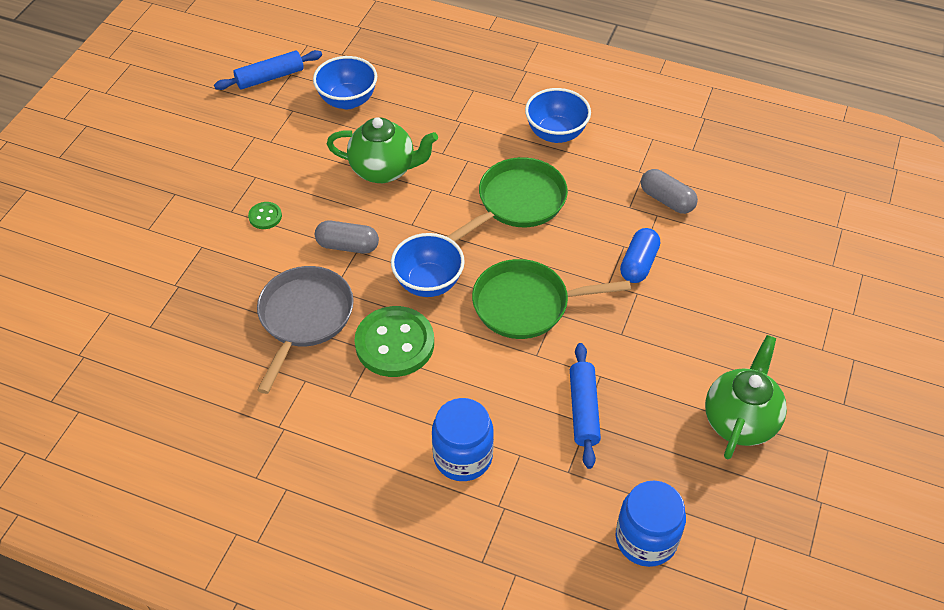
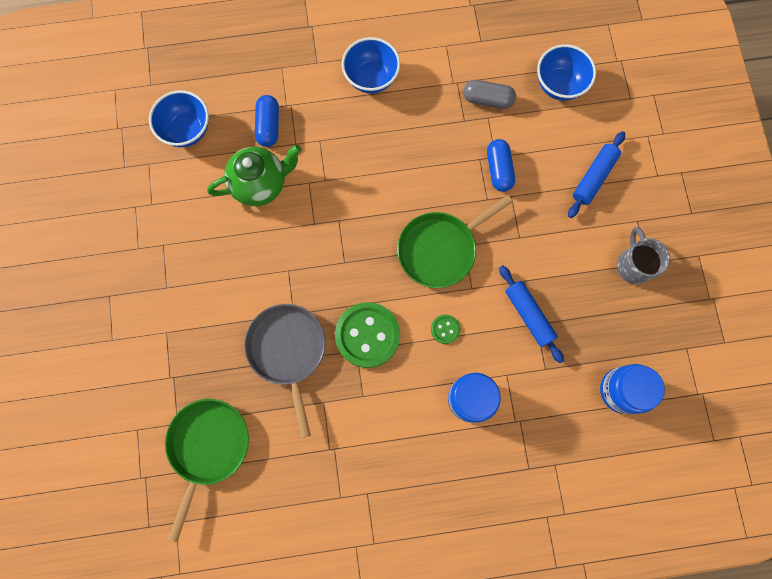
camera: 30 degrees left, 25 degrees up
blue rolling pin [214,50,322,90] -> blue rolling pin moved to [568,131,625,218]
green button [248,202,282,229] -> green button moved to [431,315,460,344]
grey capsule [315,221,379,254] -> none
blue bowl [391,233,465,297] -> blue bowl moved to [537,44,596,101]
green pan [447,157,568,242] -> green pan moved to [165,399,249,542]
green teapot [705,335,787,459] -> grey mug [617,227,670,285]
none -> blue capsule [255,95,279,147]

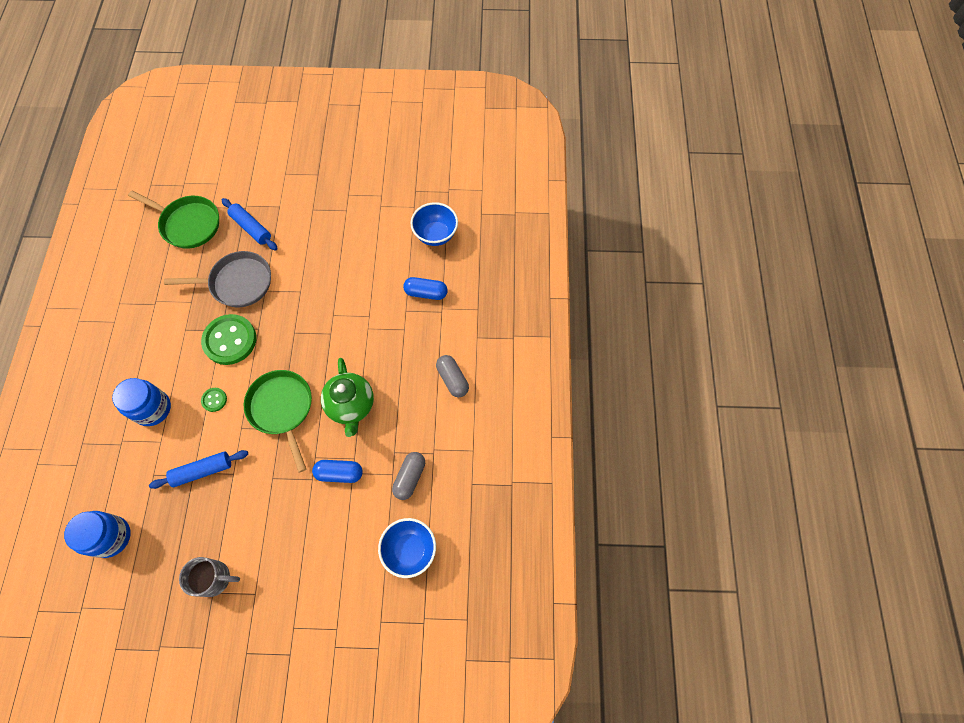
camera: 100 degrees right, 10 degrees down
green teapot [207,145,301,206] -> green teapot moved to [321,358,374,437]
blue bowl [342,37,400,94] -> grey capsule [436,355,469,397]
blue rolling pin [568,131,625,218] -> blue rolling pin moved to [222,198,278,251]

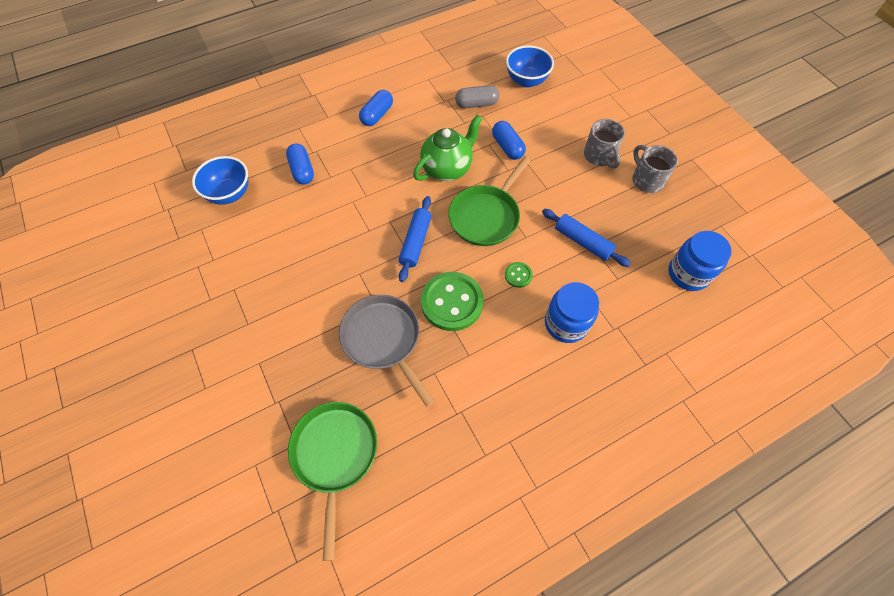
camera: 120 degrees left, 5 degrees down
blue rolling pin [222,198,278,251] -> blue rolling pin moved to [399,196,432,282]
grey capsule [436,355,469,397] -> blue capsule [359,90,393,126]
none -> grey mug [584,119,625,169]

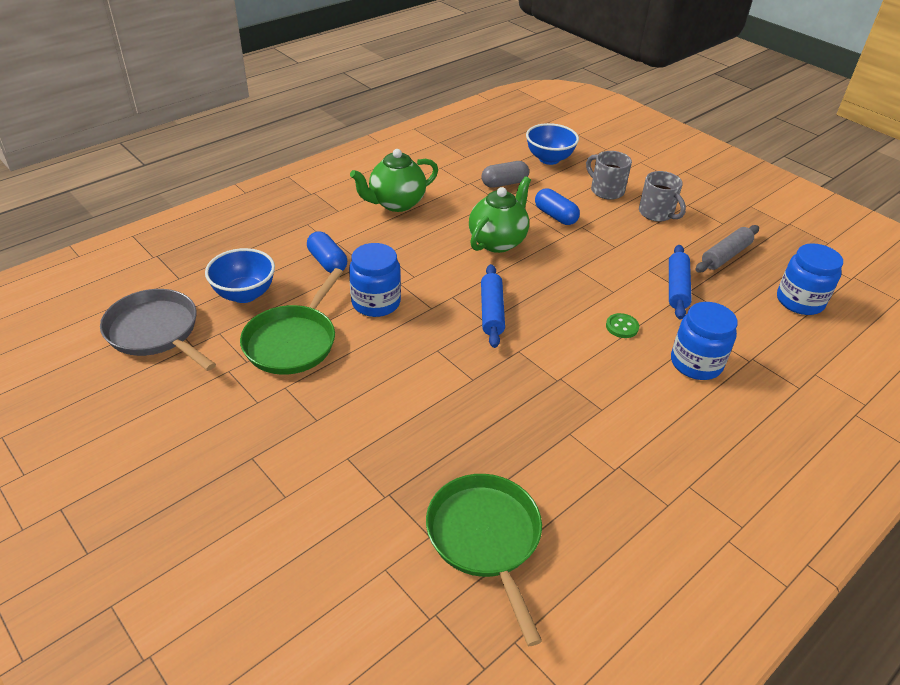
camera: 15 degrees left, 20 degrees down
grey pan [339,295,435,407] -> grey pan moved to [100,289,216,371]
blue capsule [359,90,393,126] -> green teapot [350,149,438,212]
green button [421,272,484,331] -> none
green pan [448,156,531,246] -> green pan moved to [240,268,343,375]
blue rolling pin [542,209,631,267] -> blue rolling pin turned 75 degrees clockwise [669,245,692,320]
grey mug [632,145,678,193] -> grey mug moved to [586,151,632,200]
none -> blue jar [349,243,401,317]
none -> grey rolling pin [695,225,759,273]

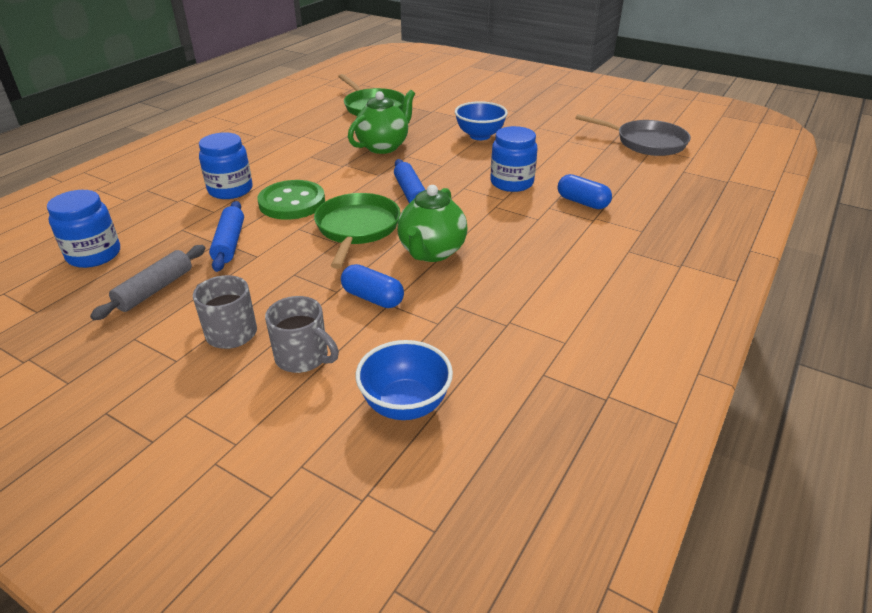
camera: 165 degrees right, 5 degrees down
blue bowl [205,248,275,303] -> blue bowl moved to [455,101,508,140]
green pan [240,268,343,375] -> green pan moved to [314,193,400,269]
green teapot [350,149,438,212] -> green teapot moved to [348,90,415,154]
grey capsule [481,161,529,188] -> none
green button [606,313,639,338] -> green button [258,180,325,220], size x2.20

